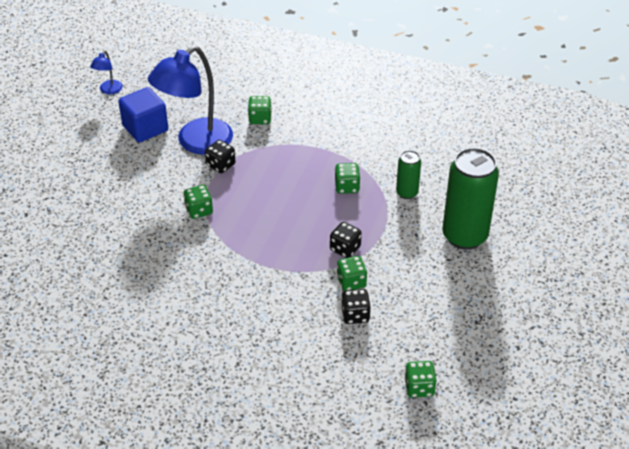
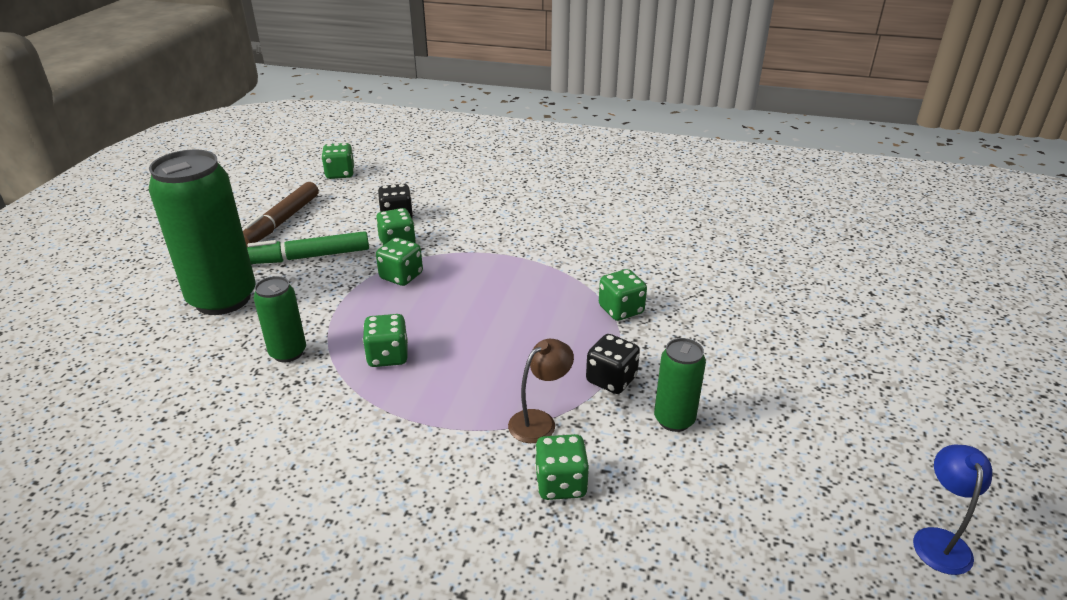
camera: 175 degrees right, 10 degrees down
blue cube [118,87,168,143] -> none
blue lamp [148,46,233,155] -> green can [654,338,706,432]
black dice [330,222,362,258] -> green dice [376,238,423,286]
none -> brown marker [243,182,319,247]
none -> green marker [247,231,369,264]
none -> brown lamp [508,339,574,443]

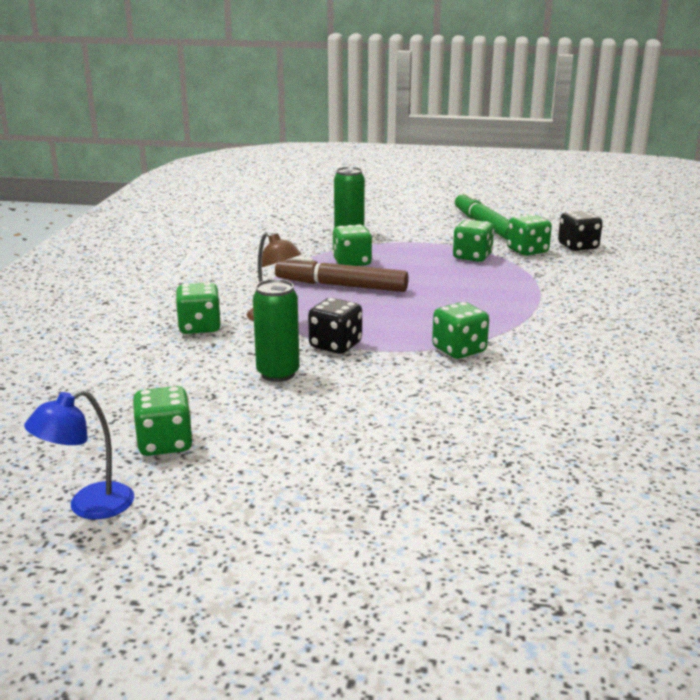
camera: 85 degrees right, 10 degrees down
green can [149,149,256,315] -> none
brown marker [243,182,319,247] -> brown marker moved to [275,257,409,292]
green dice [321,143,355,179] -> green dice moved to [132,386,193,456]
blue lamp [913,445,992,575] -> blue lamp turned 135 degrees clockwise [24,389,134,519]

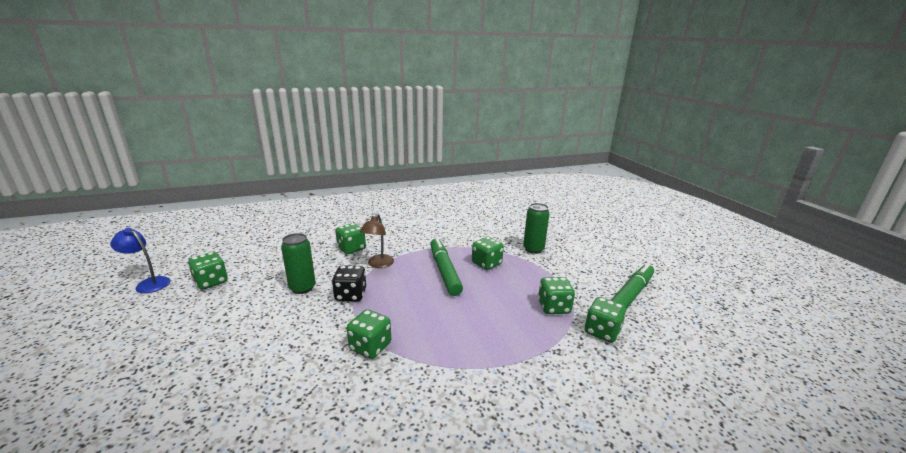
camera: 60 degrees right, 0 degrees up
brown marker [275,257,409,292] -> green marker [430,238,463,296]
black dice [558,210,603,251] -> none

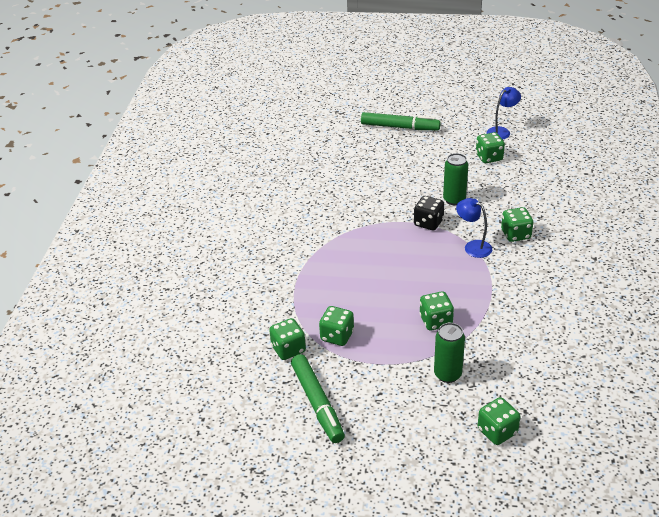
camera: 120 degrees right, 15 degrees up
green dice [347,309,391,359] -> green dice moved to [478,397,520,445]
brown lamp [360,214,394,268] -> blue lamp [456,198,492,258]
green marker [430,238,463,296] -> green marker moved to [361,112,441,130]

